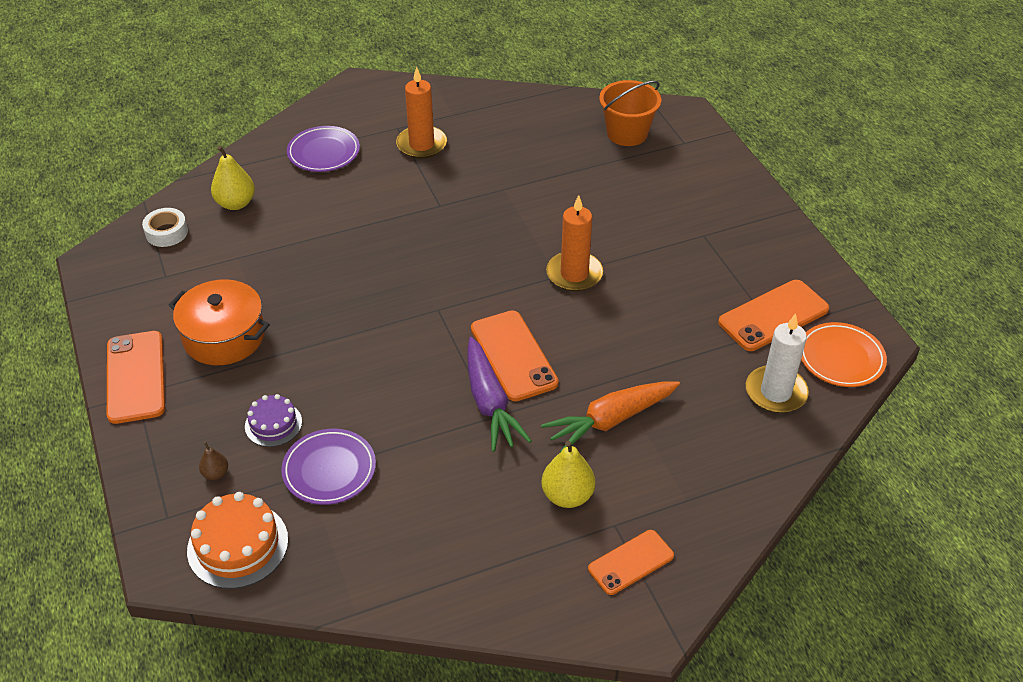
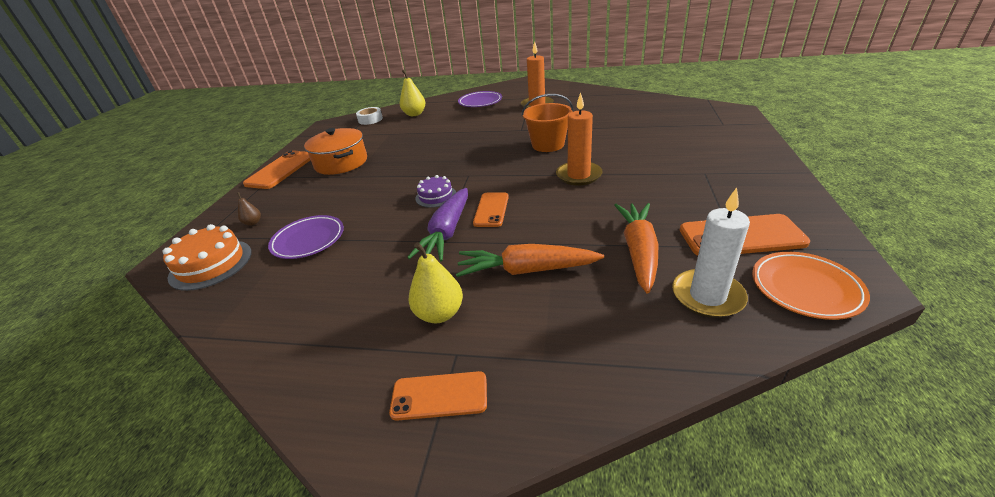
camera: 35 degrees right, 10 degrees down
purple cake [245,394,302,447] -> purple cake moved to [416,175,456,208]
orange phone [471,310,559,401] -> orange phone [473,192,509,227], size x0.64
orange bucket [599,80,661,146] -> orange bucket moved to [521,94,573,152]
none -> orange carrot [614,203,659,294]

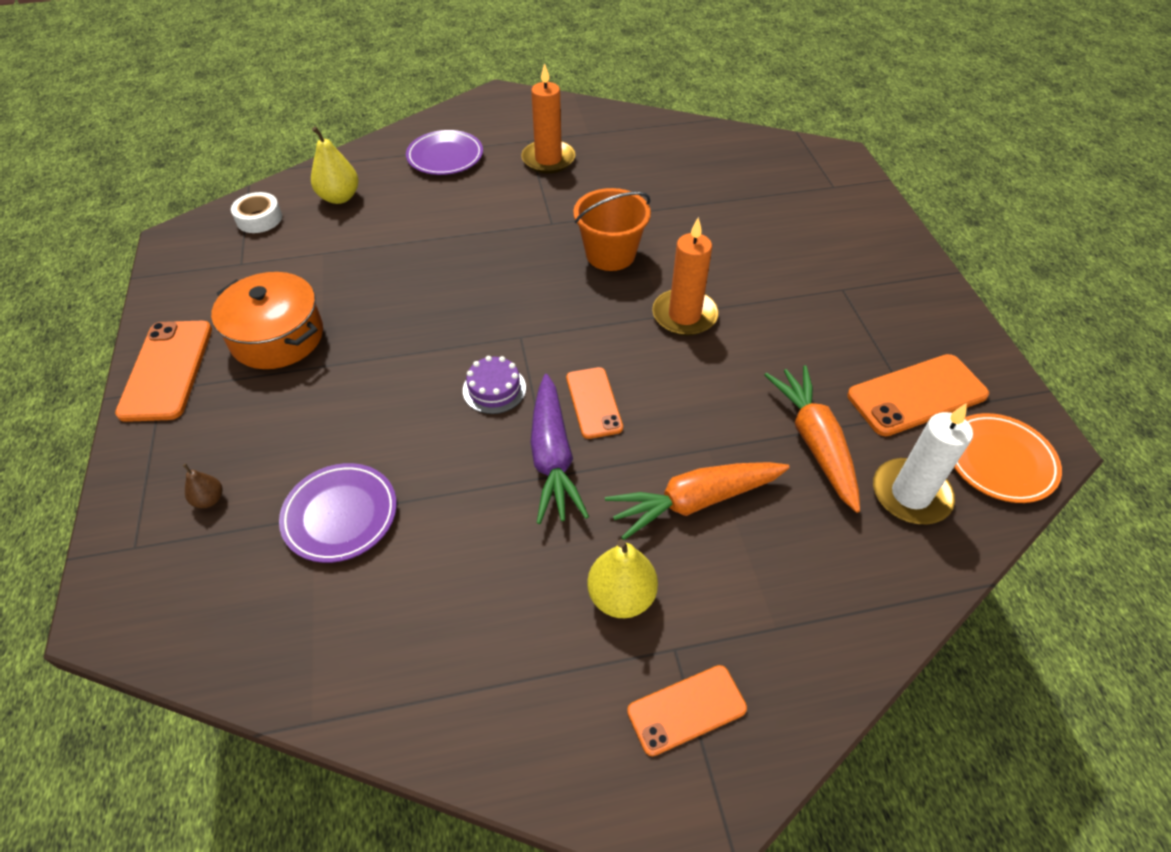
camera: 25 degrees left, 15 degrees up
orange cake [163,224,252,291] -> none

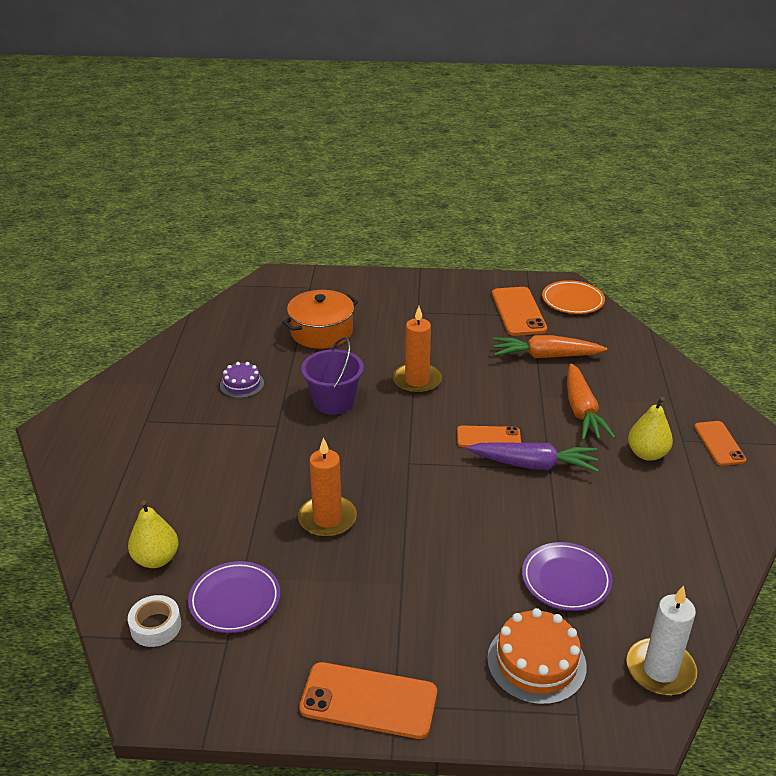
camera: 75 degrees left, 15 degrees down
brown pear [183,463,223,508] -> orange cake [487,608,587,705]
orange pot [211,272,323,369] -> orange pot moved to [282,290,358,349]
purple plate [406,130,483,175] -> purple plate moved to [188,561,280,633]
purple cake [463,356,526,414] -> purple cake moved to [220,362,264,398]
orange candle [521,63,576,173] -> orange candle moved to [298,437,357,537]
orange bucket [573,188,651,271] -> purple bucket [301,337,364,415]
white candle [873,403,973,524] -> white candle moved to [626,586,697,695]

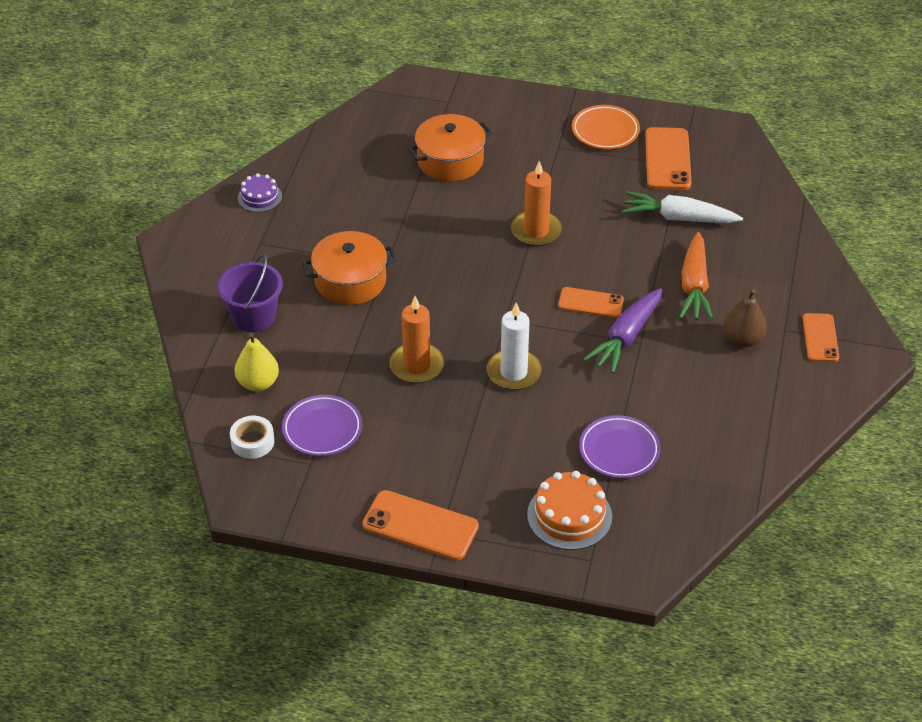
camera: 10 degrees right, 10 degrees up
purple cake [220,362,264,398] -> purple cake moved to [238,173,282,212]
purple bucket [301,337,364,415] -> purple bucket moved to [217,254,283,332]
purple carrot [466,442,599,472] -> purple carrot turned 105 degrees clockwise [584,288,663,373]
orange carrot [493,335,607,358] -> white carrot [622,191,743,223]
orange plate [542,280,605,314] -> orange plate moved to [572,105,640,149]
white candle [626,586,697,695] -> white candle moved to [487,302,541,390]
yellow pear [628,397,673,461] -> brown pear [723,289,767,348]
none -> orange pot [302,231,397,305]

